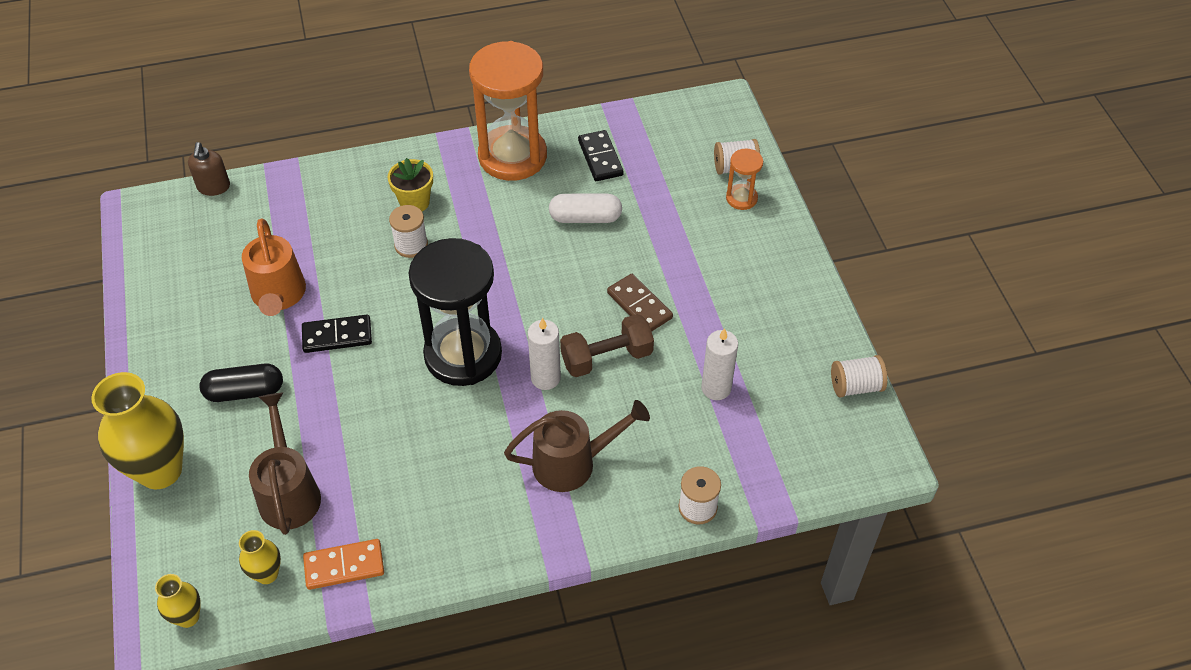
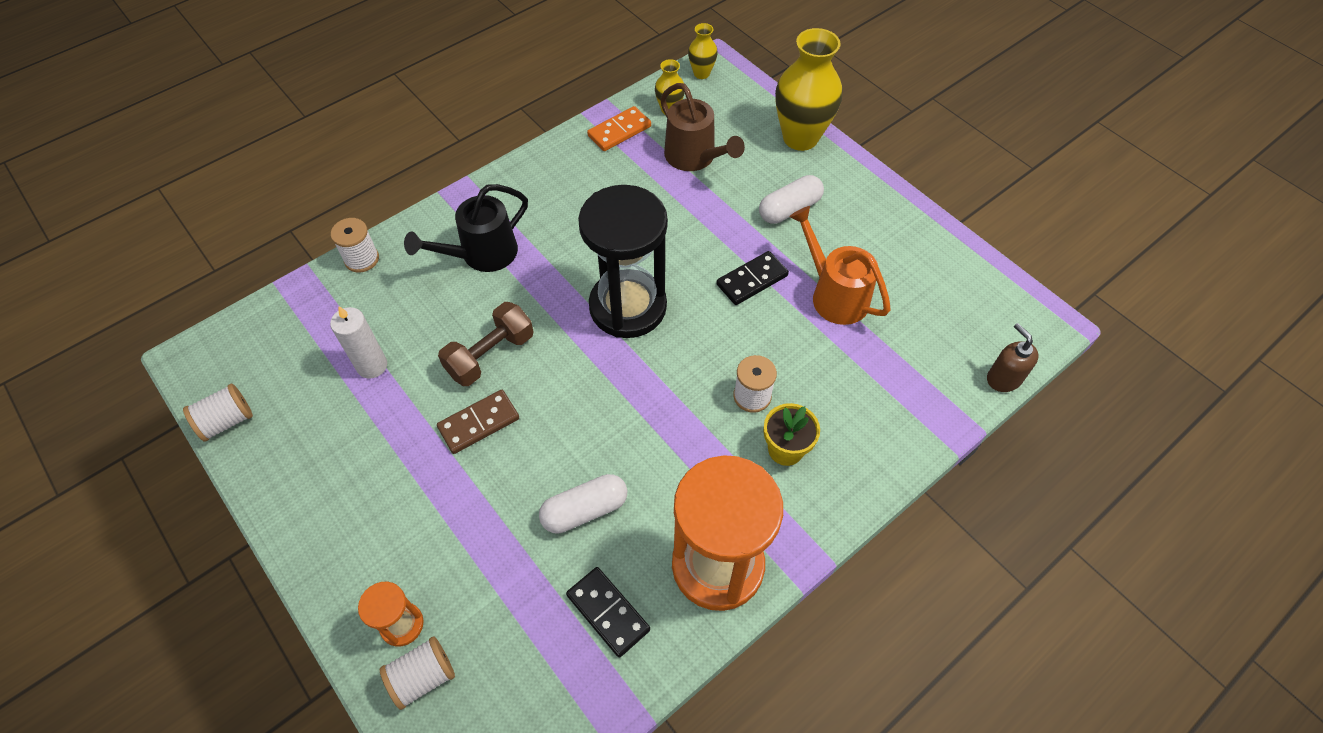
camera: 155 degrees right, 5 degrees up
black capsule [199,364,283,402] -> white capsule [759,175,824,224]
brown watering can [504,400,650,492] -> black watering can [404,184,528,272]
white candle [528,318,561,390] -> none
brown domino [607,274,673,332] -> brown domino turned 60 degrees counterclockwise [437,390,519,454]

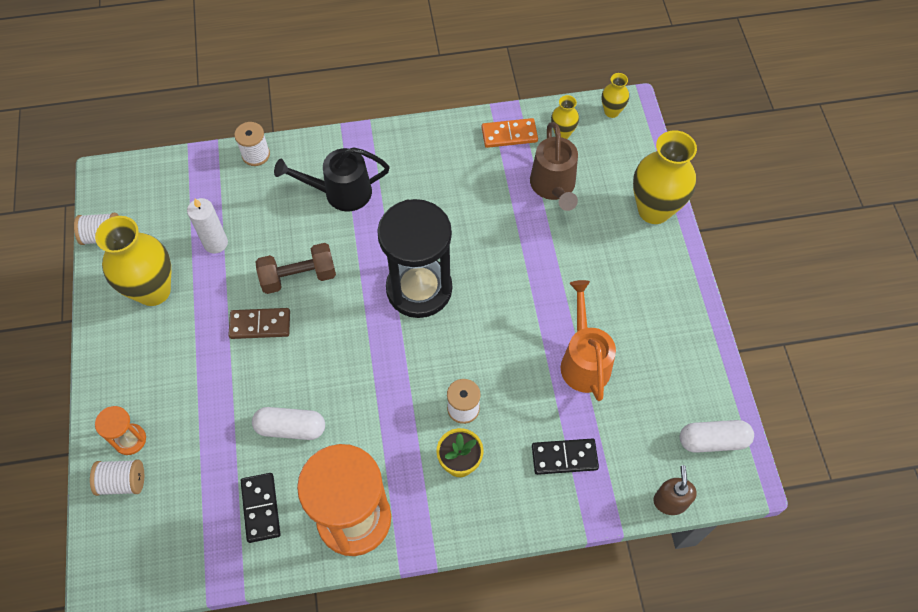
camera: 30 degrees right, 5 degrees up
black domino [716,251,789,305] -> black domino moved to [532,438,599,475]
white capsule [759,175,824,224] -> white capsule moved to [680,420,754,453]
none -> yellow vase [95,216,171,306]

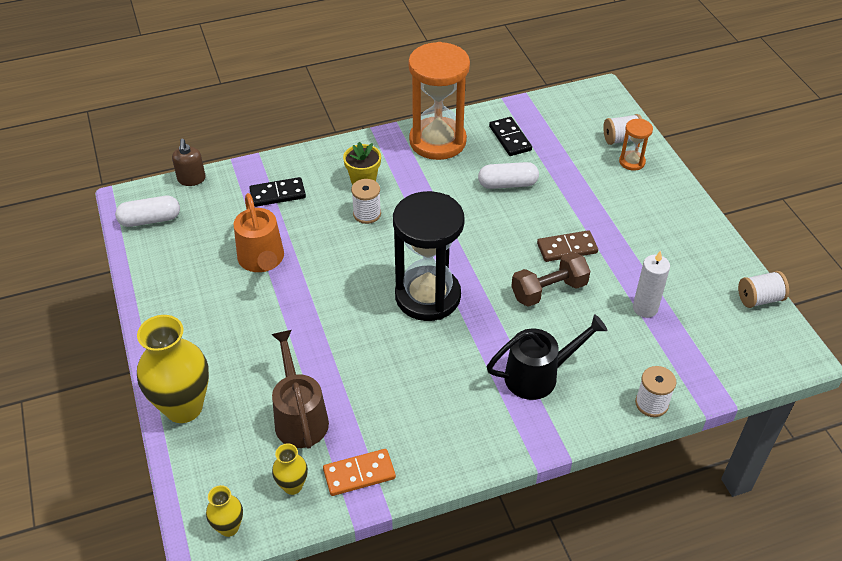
camera: 170 degrees right, 15 degrees down
yellow vase [95,216,171,306] -> none

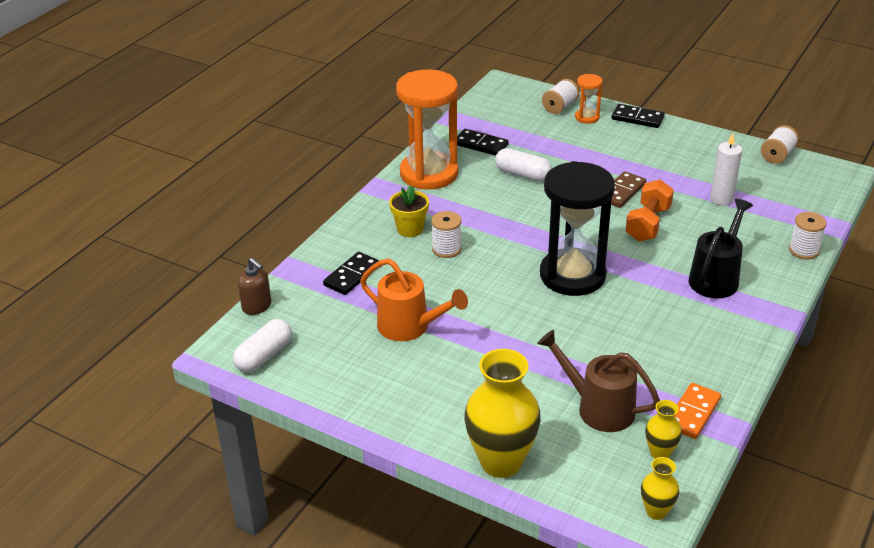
camera: 40 degrees left, 10 degrees down
white capsule [478,162,539,189] -> white capsule turned 75 degrees clockwise [495,148,552,181]
brown dumbbell [511,252,590,307] -> orange dumbbell [625,179,674,242]
none -> black domino [612,104,665,128]

